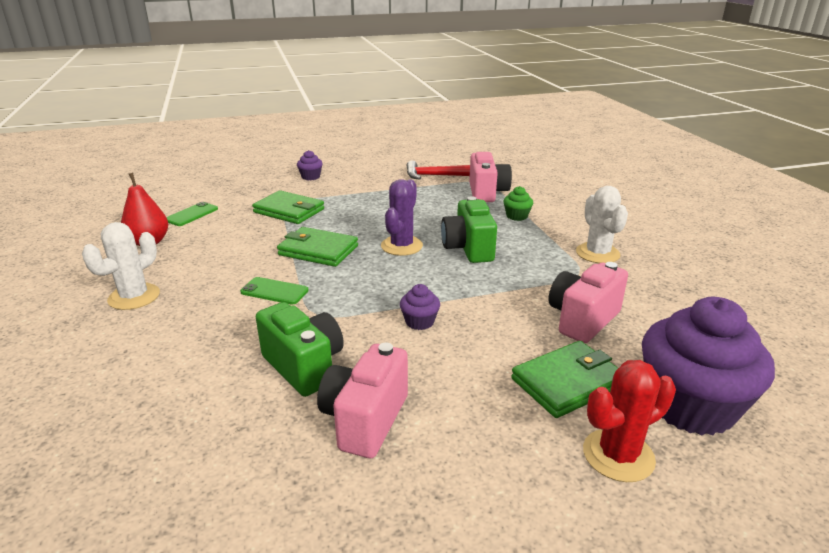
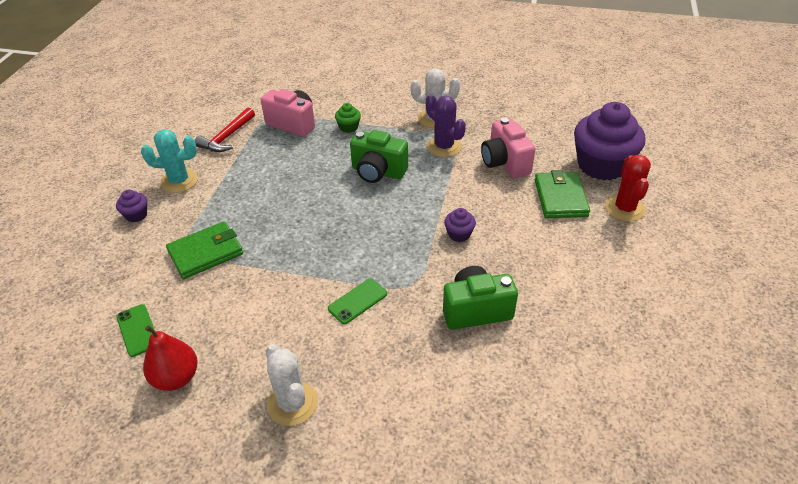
camera: 60 degrees left, 15 degrees up
green wallet [277,227,358,267] -> none
pink camera [317,342,408,458] -> none
purple cactus [381,179,423,256] -> purple cactus moved to [426,94,466,157]
none -> turquoise cactus [141,129,198,193]

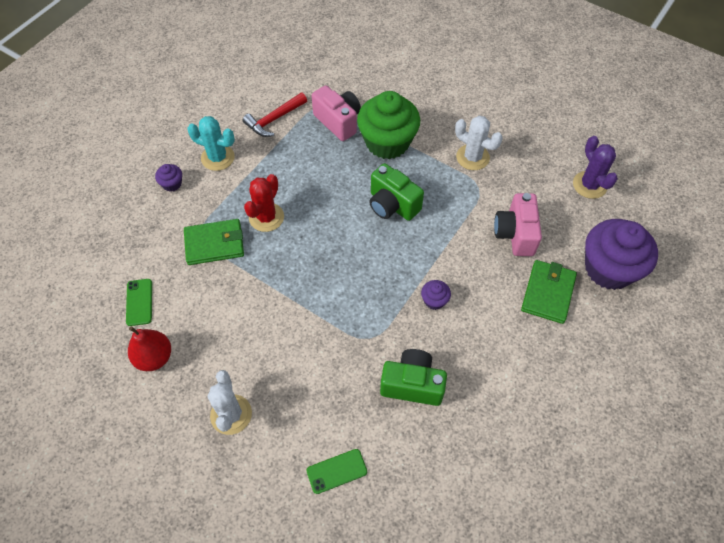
camera: 20 degrees right, 15 degrees up
green phone [328,279,387,324] -> green phone moved to [306,449,367,494]
green cupcake [335,103,361,133] -> green cupcake [357,91,420,159], size x2.39
purple cactus [426,94,466,157] -> purple cactus moved to [573,136,618,199]
red cactus [605,155,651,222] -> red cactus moved to [244,174,284,232]

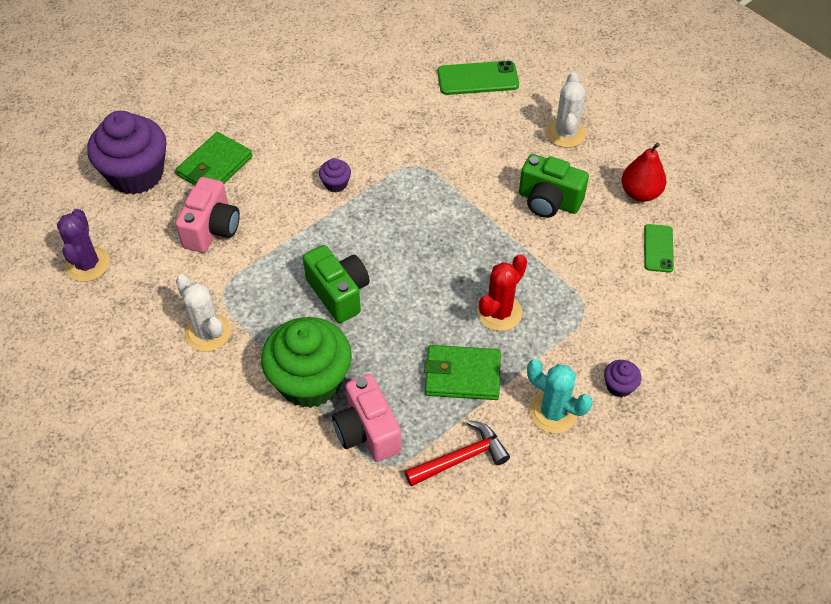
camera: 165 degrees left, 5 degrees down
green wallet [184,219,244,265] -> green wallet moved to [424,345,501,400]
green phone [306,449,367,494] -> green phone [437,61,519,95], size x1.56
green camera [380,349,447,406] -> green camera moved to [519,154,589,218]

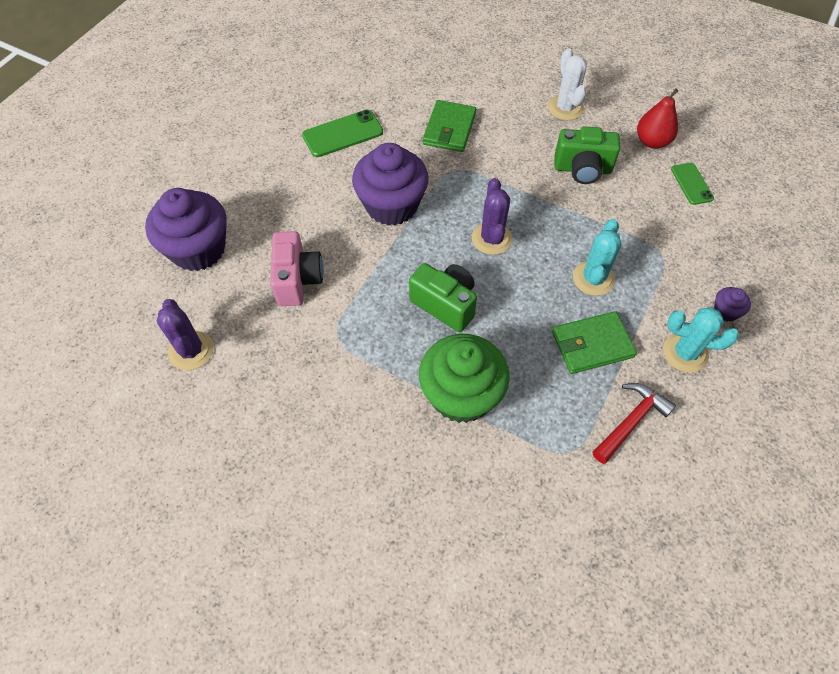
camera: 20 degrees left, 5 degrees up
green wallet [176,132,252,185] -> green wallet moved to [423,100,476,152]
white cactus [176,274,231,352] -> none
purple cupcake [319,158,351,192] -> purple cupcake [352,143,429,226], size x2.39
pink camera [332,374,402,462] -> none
green phone [437,61,519,95] -> green phone moved to [302,110,383,157]
red cactus [477,254,527,331] -> turquoise cactus [573,219,622,296]
none -> purple cactus [472,178,512,255]

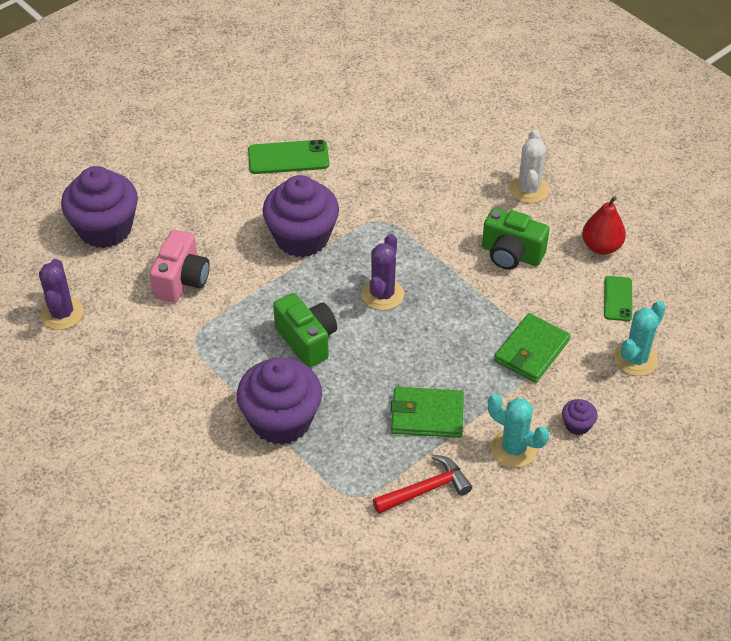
camera: 20 degrees right, 10 degrees down
green cupcake [419,334,510,423] -> purple cupcake [237,358,322,445]
green wallet [423,100,476,152] -> green wallet moved to [494,313,570,383]
turquoise cactus [573,219,622,296] -> turquoise cactus moved to [614,301,666,376]

